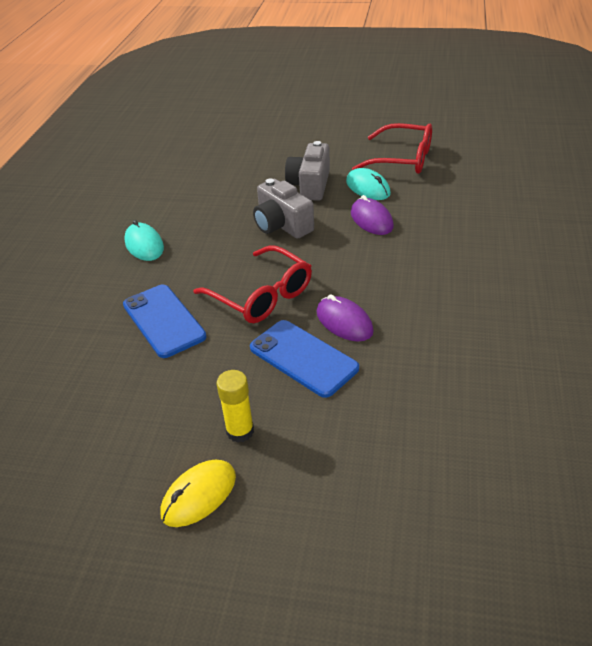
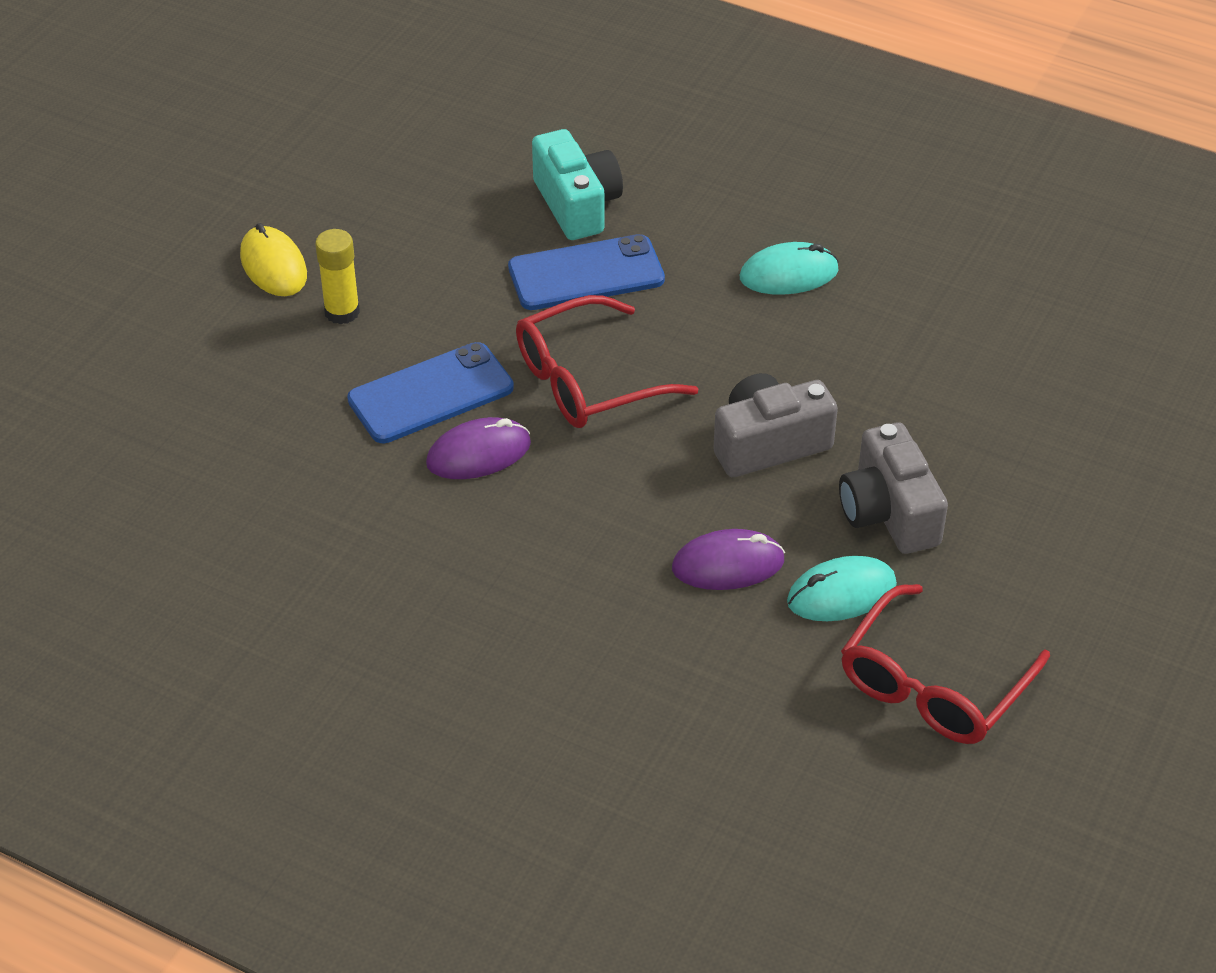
camera: 105 degrees right, 5 degrees up
grey camera [285,141,330,201] -> grey camera turned 135 degrees counterclockwise [839,422,948,554]
none -> turquoise camera [532,129,623,240]

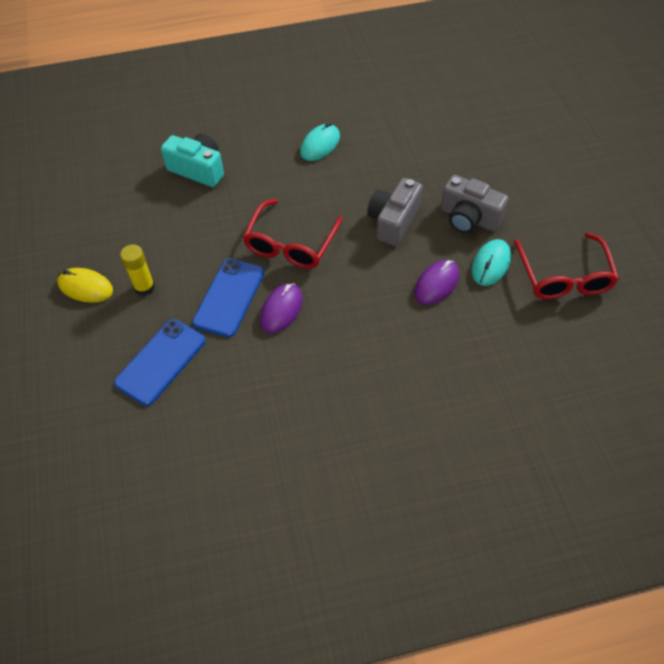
camera: 40 degrees left, 10 degrees up
blue phone [508,234,665,310] -> blue phone moved to [114,319,206,406]

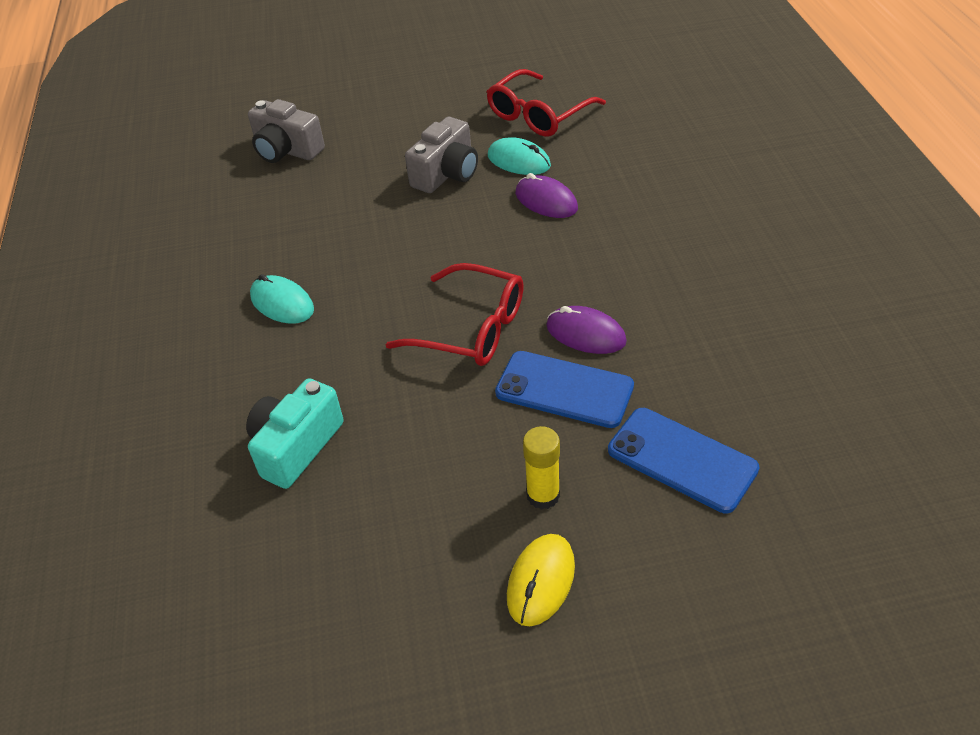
camera: 85 degrees left, 10 degrees down
grey camera [367,178,423,246] -> grey camera moved to [248,99,325,163]
red glasses [514,233,619,299] -> red glasses turned 135 degrees clockwise [486,69,606,137]

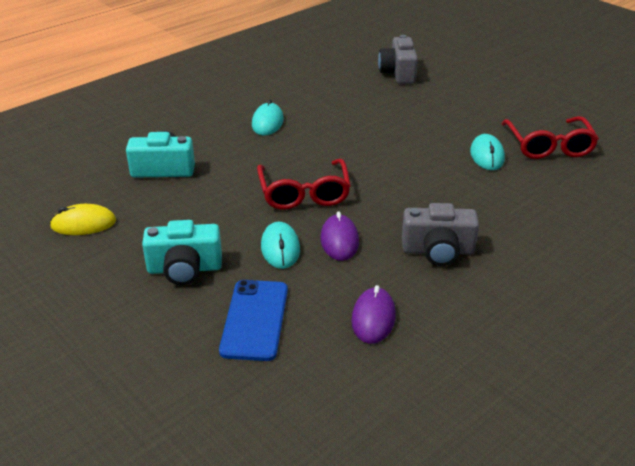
camera: 55 degrees right, 10 degrees down
grey camera [405,117,478,193] -> grey camera moved to [402,203,479,266]
red glasses [486,69,606,137] -> red glasses turned 105 degrees counterclockwise [502,116,599,159]
blue phone [495,351,634,428] -> turquoise mouse [261,222,300,269]
yellow mouse [507,534,575,626] -> yellow mouse moved to [50,204,116,235]
purple mouse [515,173,578,218] -> purple mouse moved to [351,285,396,344]
yellow glue stick [523,426,560,509] -> turquoise camera [142,220,222,285]

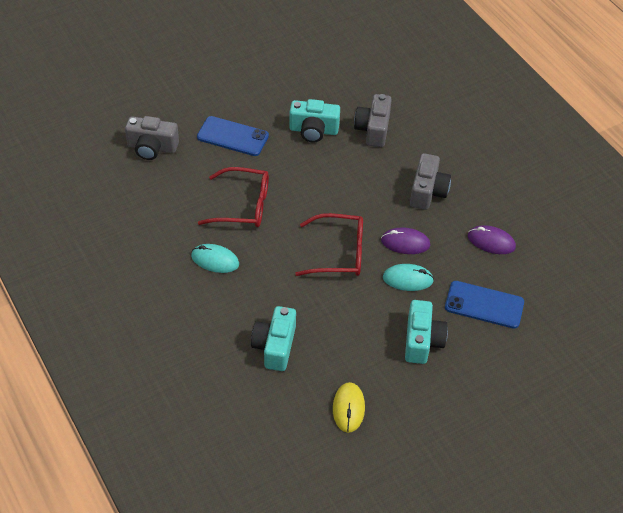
camera: 80 degrees left, 15 degrees up
turquoise mouse [470,134,505,170] -> turquoise camera [289,99,340,142]
red glasses [502,116,599,159] -> red glasses moved to [198,167,269,227]
none -> blue phone [197,116,269,156]
none -> grey camera [354,94,392,147]

